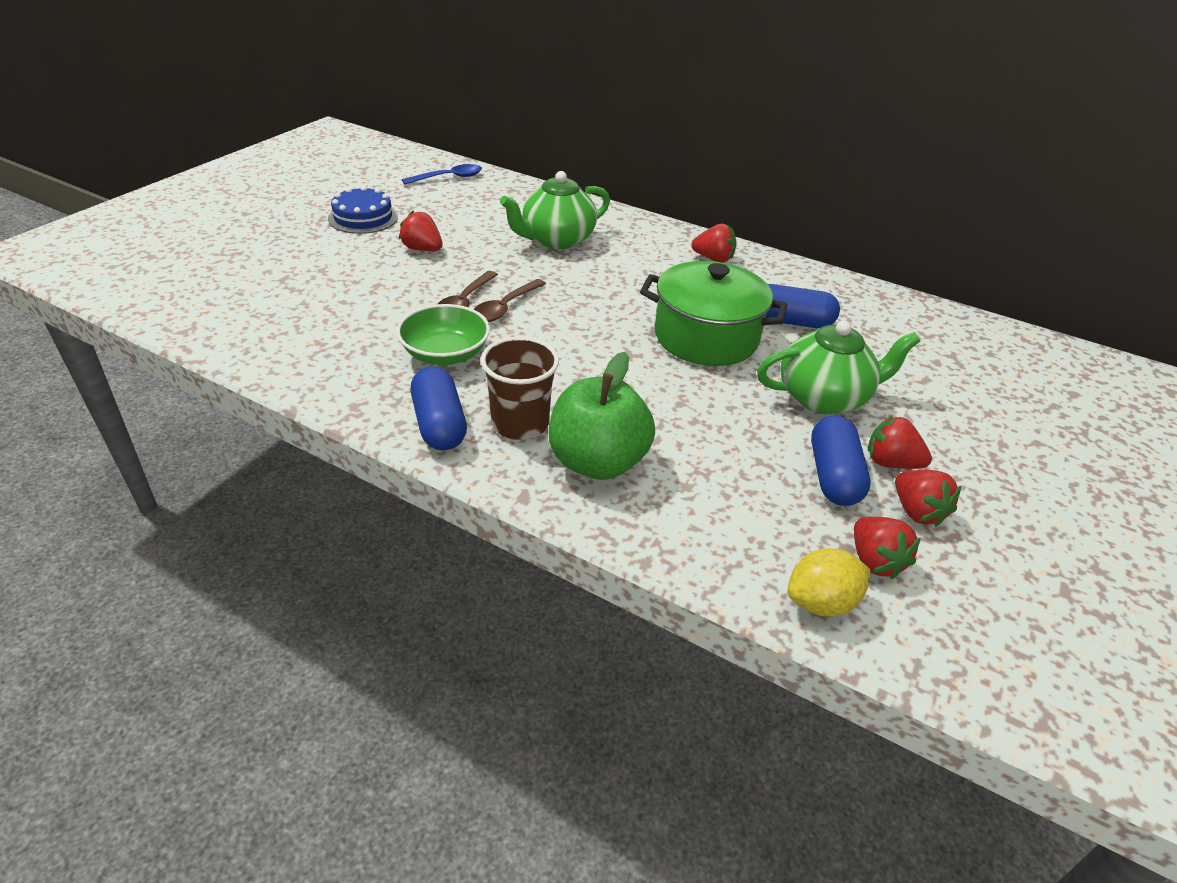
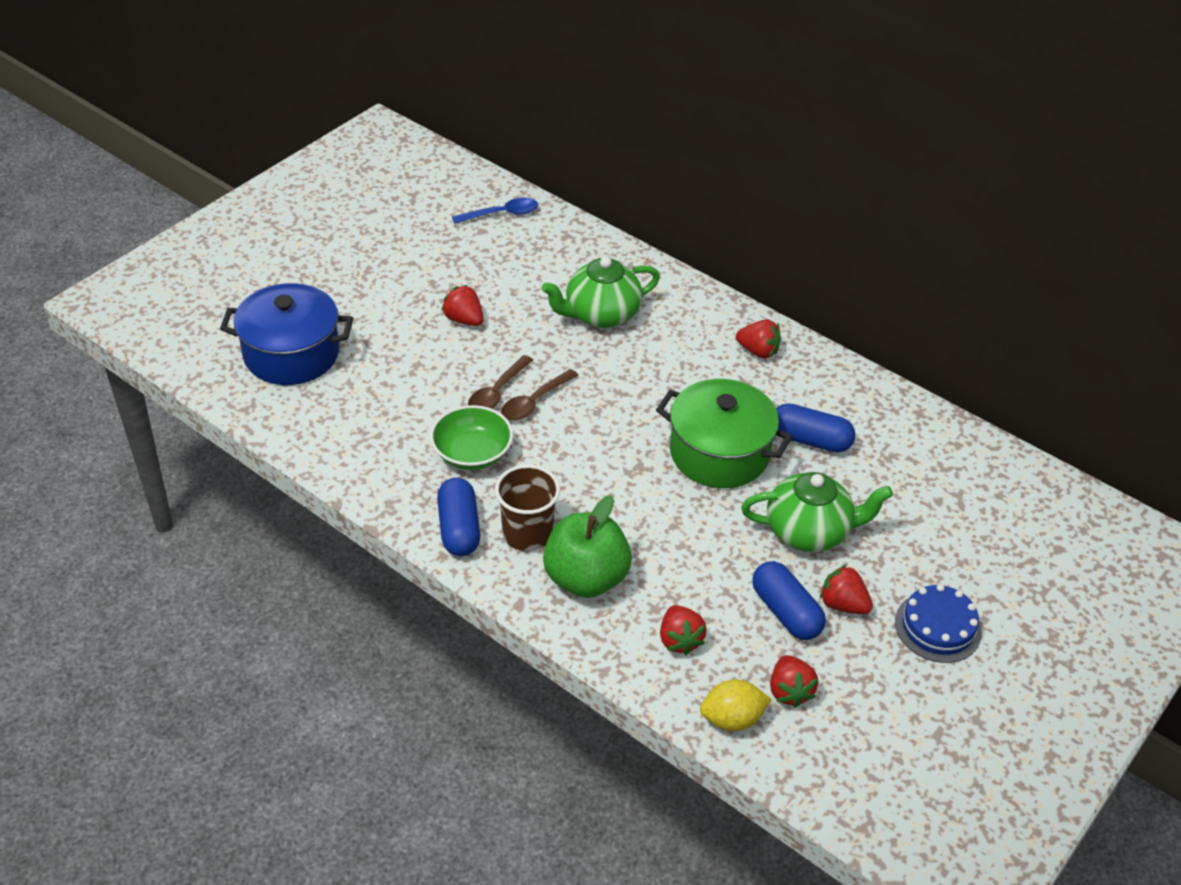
camera: 10 degrees right, 5 degrees up
blue cake [328,186,398,234] -> blue cake moved to [895,584,982,663]
blue capsule [811,415,871,506] -> blue capsule turned 45 degrees counterclockwise [752,561,826,640]
red strawberry [895,470,961,527] -> red strawberry moved to [660,605,707,655]
none -> blue pot [220,283,353,385]

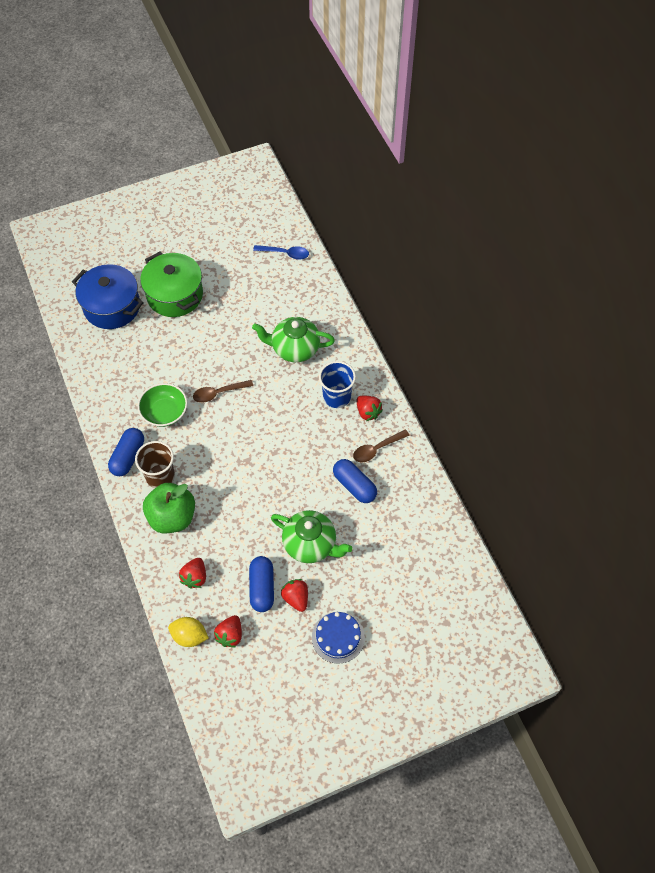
camera: 30 degrees right, 15 degrees up
red strawberry [442,285,483,326] -> none
brown spoon [468,355,533,409] -> brown spoon moved to [353,429,410,463]
green pot [656,379,793,488] -> green pot moved to [140,252,203,317]
none -> blue cup [319,361,356,408]

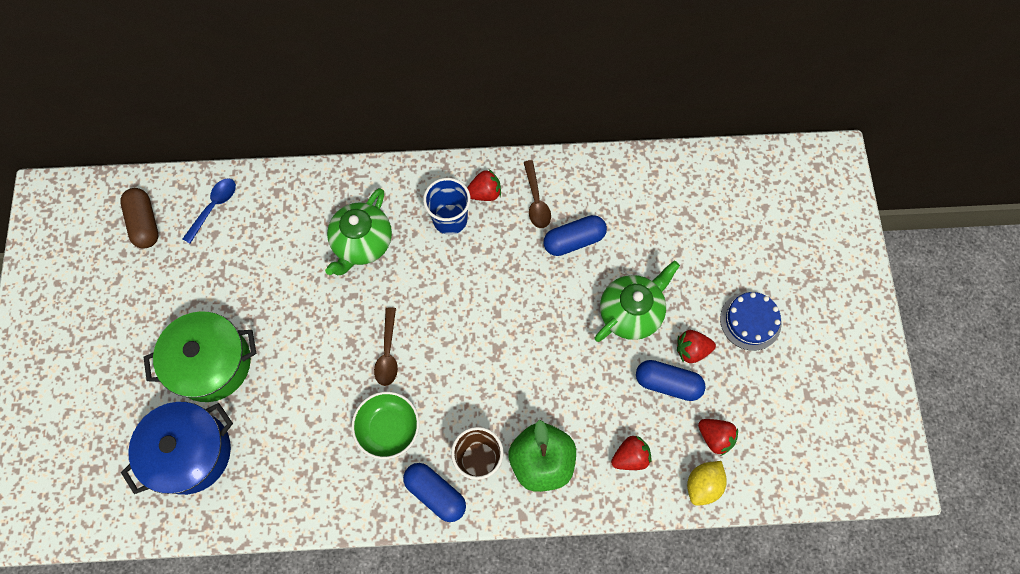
camera: 70 degrees left, 10 degrees up
red strawberry [179,558,206,589] -> red strawberry turned 60 degrees counterclockwise [611,436,652,470]
none -> brown capsule [120,188,158,249]

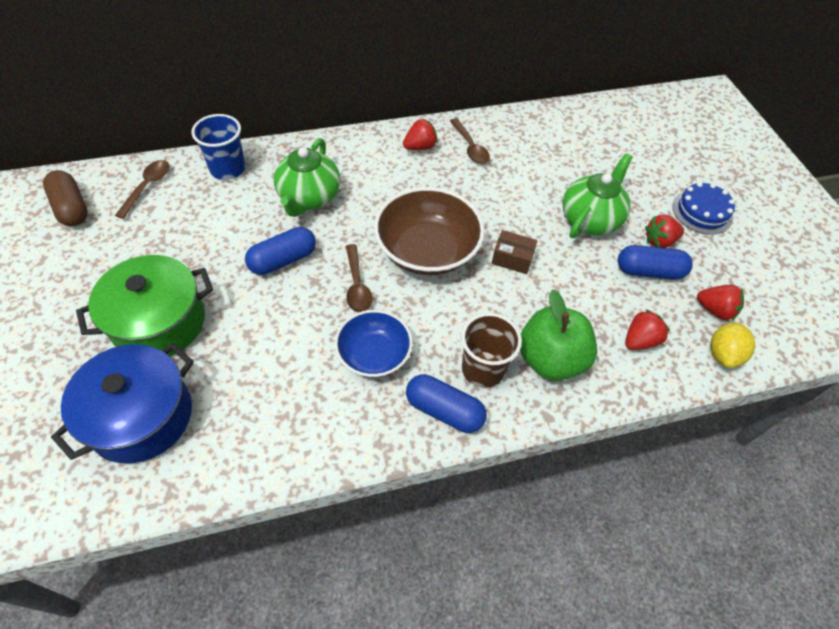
camera: 15 degrees left, 15 degrees down
blue spoon [183,178,236,244] -> brown spoon [115,160,169,219]
green bowl [352,392,419,459] -> blue bowl [335,310,413,377]
blue cup [423,178,471,235] -> blue cup moved to [192,114,246,180]
blue capsule [543,215,607,256] -> blue capsule moved to [245,227,316,275]
none -> brown bowl [374,187,485,275]
none -> brown box [492,230,538,274]

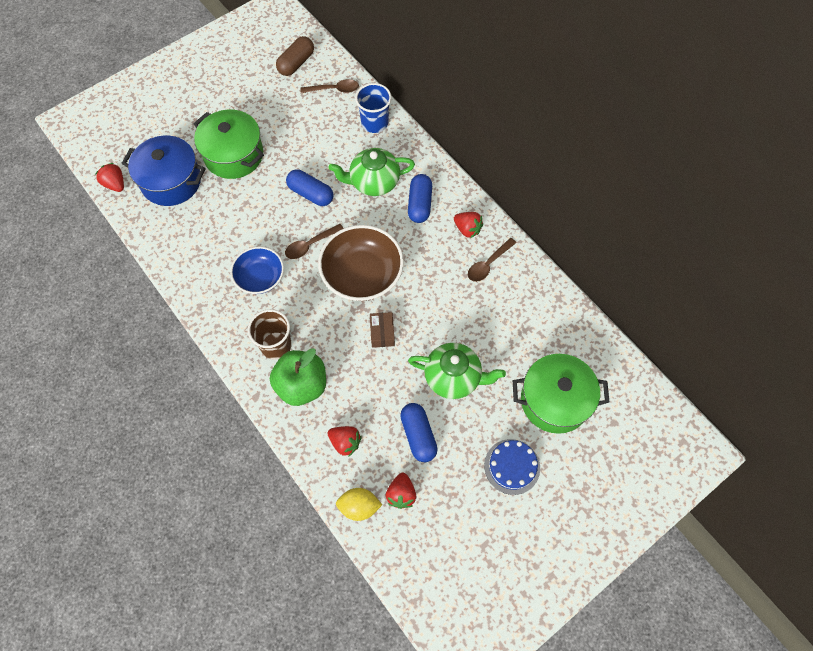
camera: 70 degrees right, 10 degrees up
blue capsule [406,374,487,433] -> blue capsule moved to [408,174,432,223]
red strawberry [645,215,684,248] -> red strawberry moved to [95,163,124,192]
none -> green pot [513,354,609,434]

